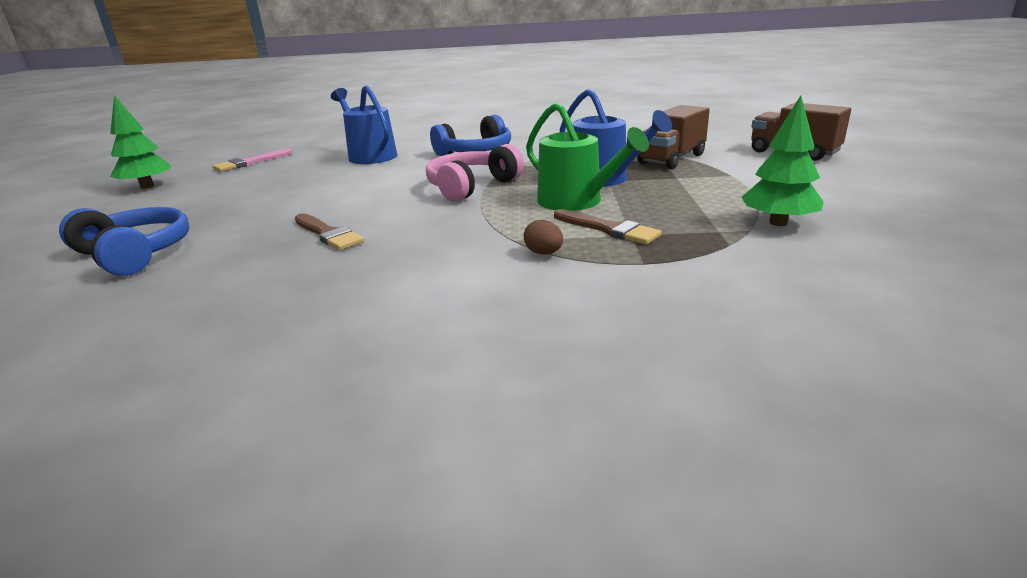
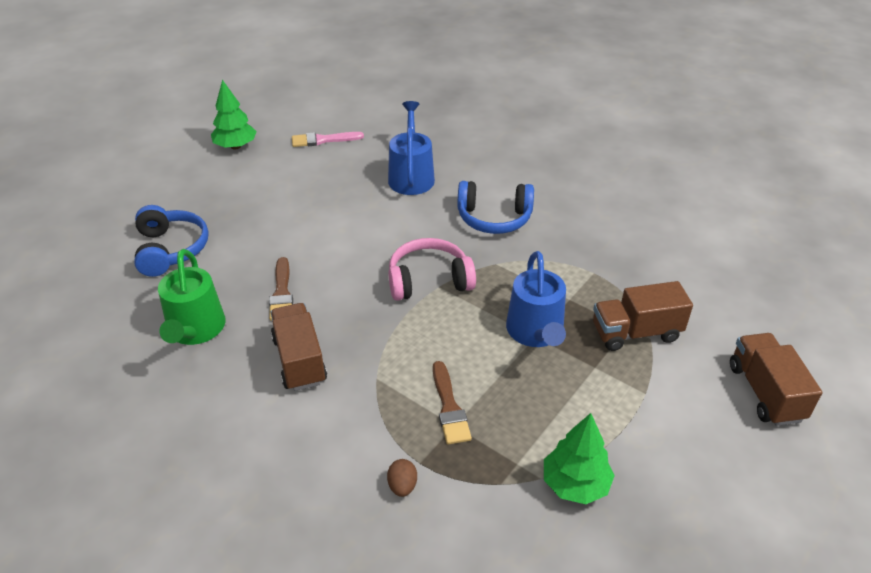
camera: 35 degrees right, 15 degrees up
brown egg [524,220,563,255] -> brown egg moved to [387,459,417,497]
green watering can [526,103,649,211] -> green watering can moved to [158,249,226,345]
none -> brown truck [271,303,327,391]

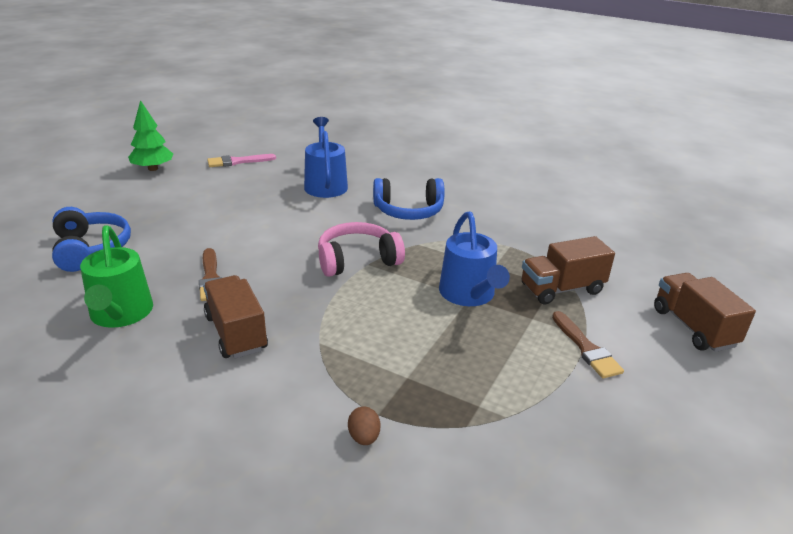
camera: 10 degrees left, 10 degrees down
brown brush [433,361,472,445] -> brown brush moved to [552,311,624,378]
green tree [544,413,615,504] -> none

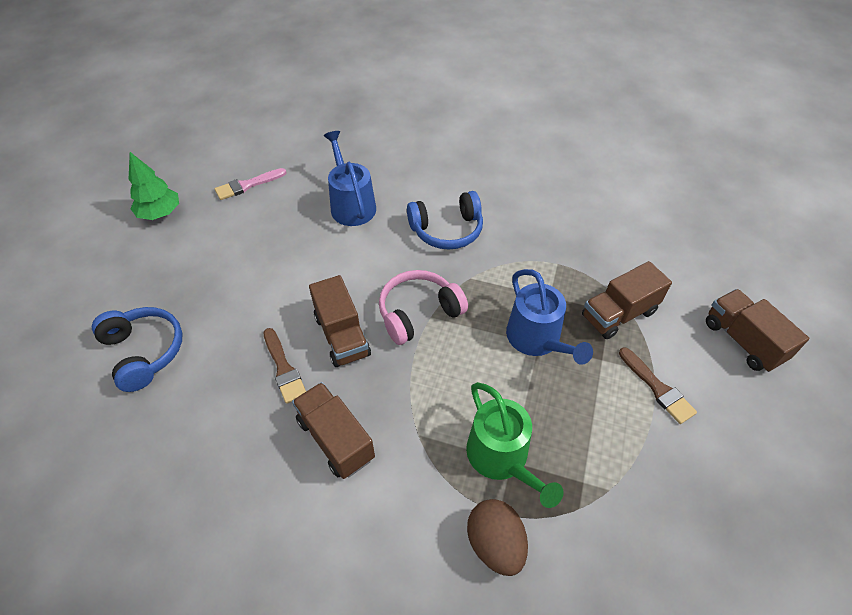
camera: 10 degrees left, 20 degrees up
green watering can [80,225,153,328] -> green watering can moved to [466,382,564,508]
brown egg [348,406,380,445] -> brown egg [467,499,528,576], size x1.86
none -> brown truck [309,275,371,367]

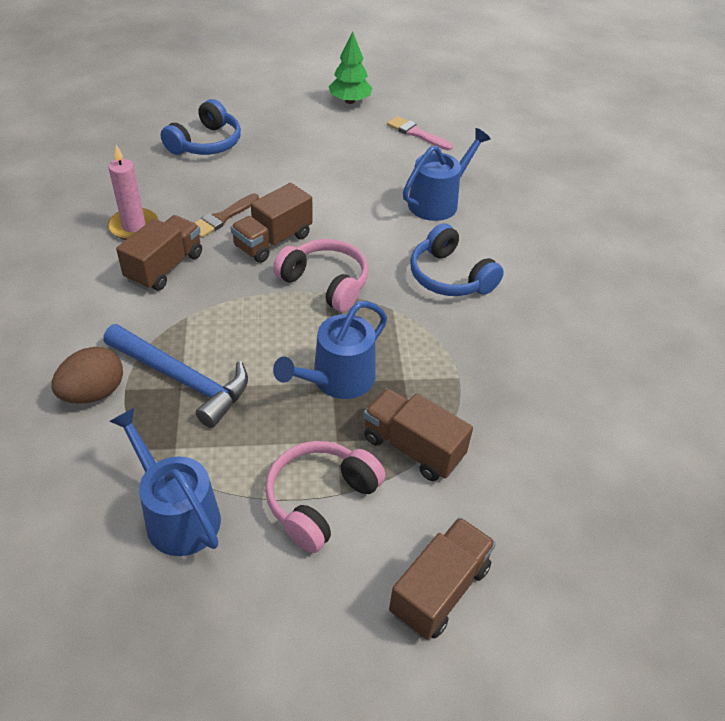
camera: 65 degrees right, 5 degrees down
green watering can [466,382,564,508] -> blue hammer [103,324,248,428]
brown brush [619,347,697,424] -> pink headphones [265,441,386,553]
none -> pink candle [108,145,159,240]
none -> blue watering can [109,408,221,556]

